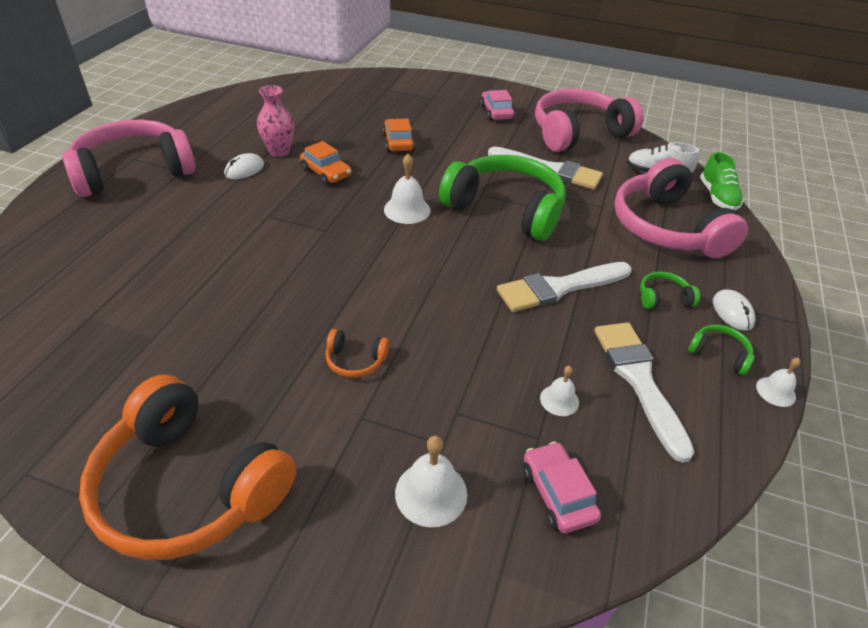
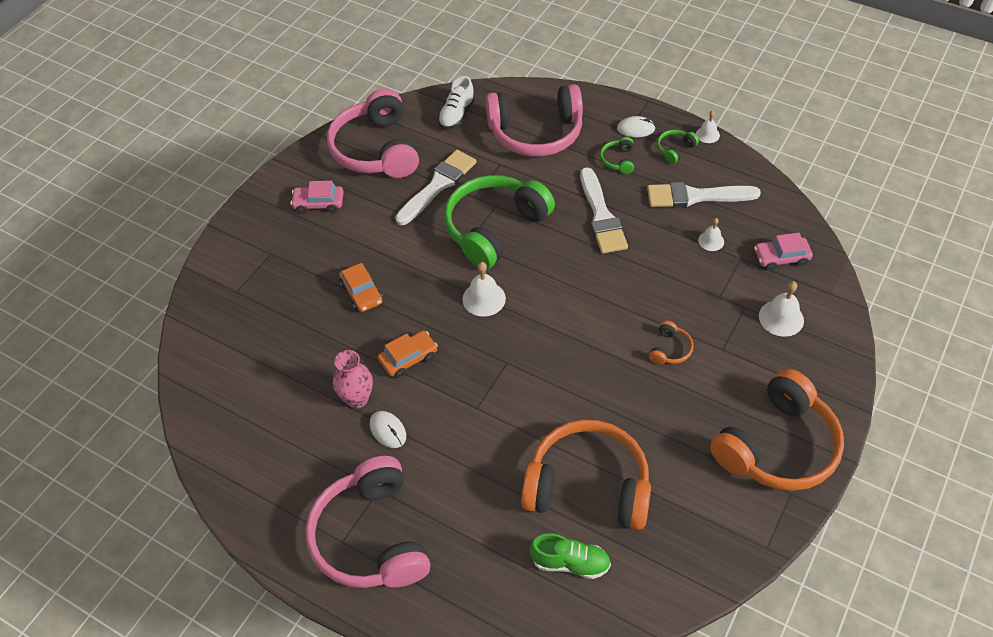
camera: 75 degrees left, 10 degrees up
orange car [383,118,415,152] -> orange car turned 120 degrees counterclockwise [339,263,383,312]
green shoe [700,152,744,210] -> green shoe moved to [530,533,611,579]
none -> orange headphones [521,420,651,530]

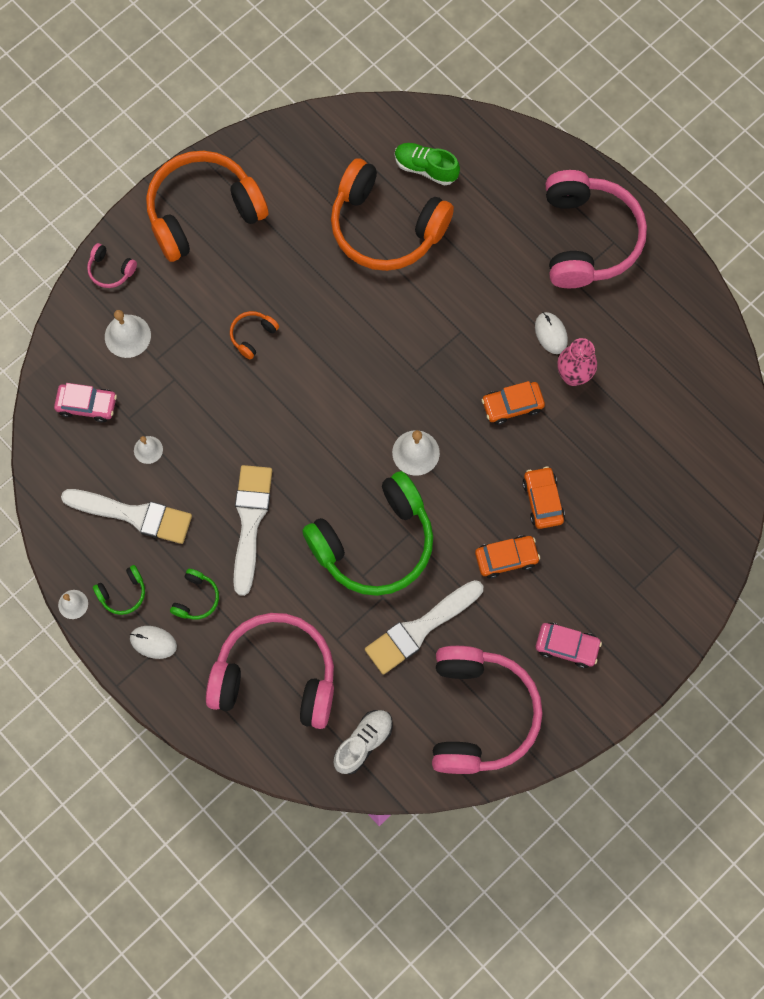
camera: 165 degrees left, 20 degrees up
none -> pink headphones [87,243,137,288]
none -> orange car [475,535,540,578]

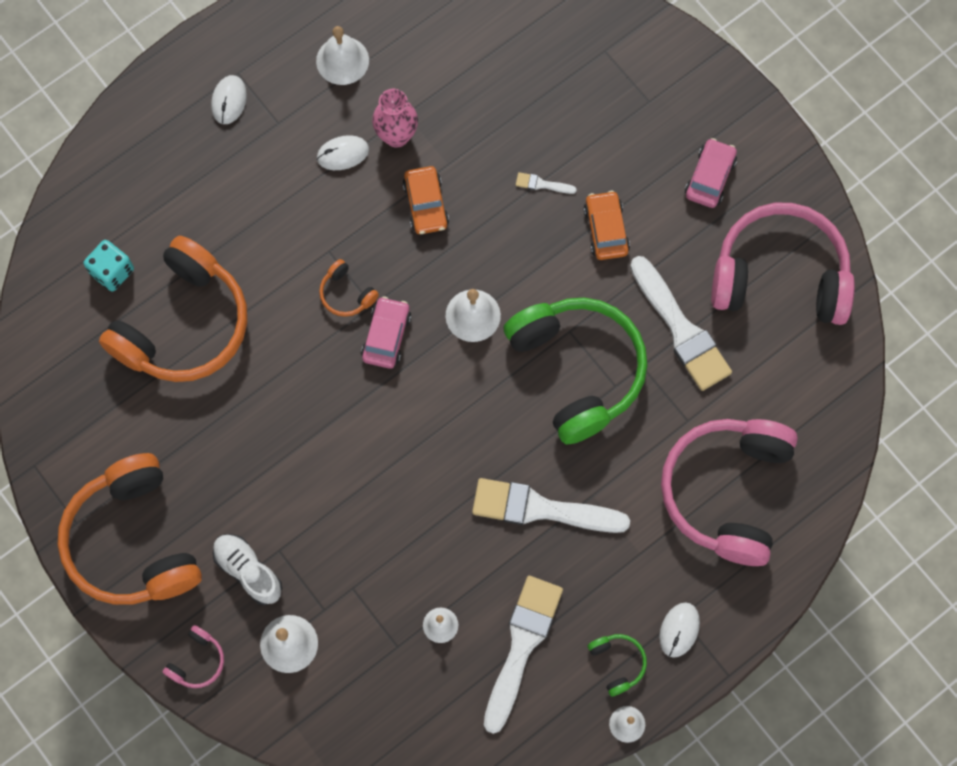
camera: 85 degrees left, 0 degrees up
pink car [54,383,117,422] -> pink car moved to [361,296,411,369]
green headphones [170,569,219,620] -> none
orange headphones [230,311,279,359] -> orange headphones moved to [319,259,379,317]
white shoe [334,710,393,774] -> white shoe moved to [213,534,282,605]
green shoe [395,143,460,186] -> turquoise dice [83,240,134,292]
orange car [522,466,565,529] -> white brush [516,172,577,194]
pink headphones [546,170,647,288] -> white mouse [211,75,247,124]
none -> white bell [316,26,369,85]

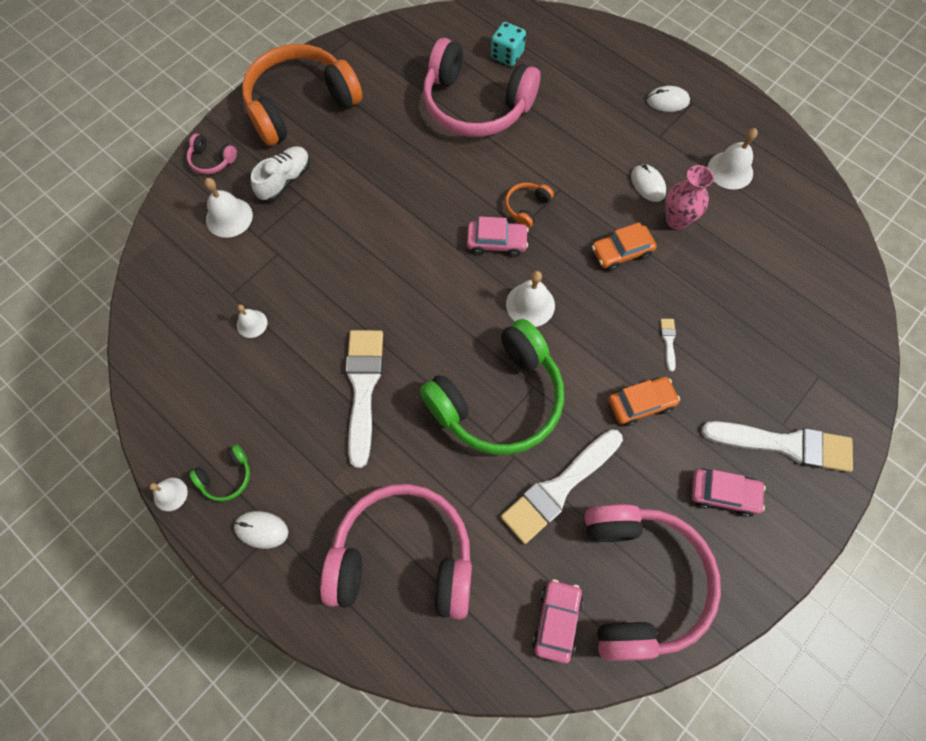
camera: 80 degrees right, 5 degrees down
orange headphones [99,236,247,382] -> pink headphones [423,38,540,137]
white brush [484,576,563,734] -> white brush moved to [701,421,853,472]
none -> pink car [532,579,583,664]

